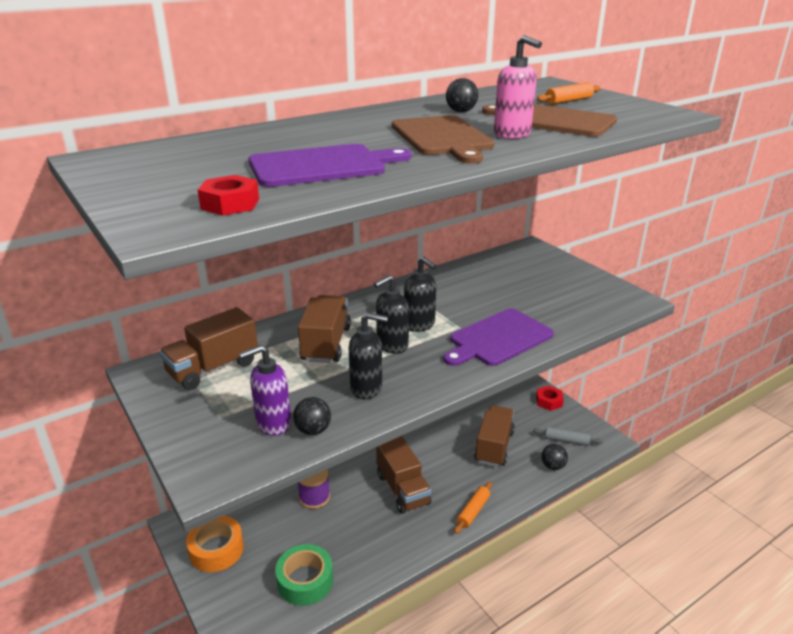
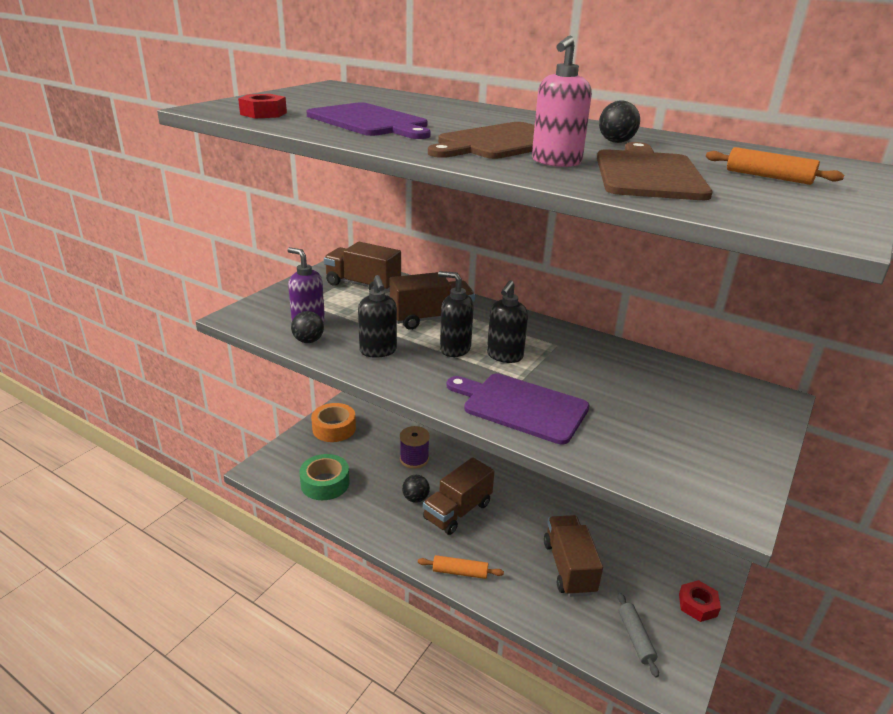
camera: 65 degrees right, 0 degrees up
brown truck [474,405,515,467] -> brown truck turned 90 degrees counterclockwise [544,515,603,597]
black ball [541,444,568,470] -> black ball moved to [402,475,430,503]

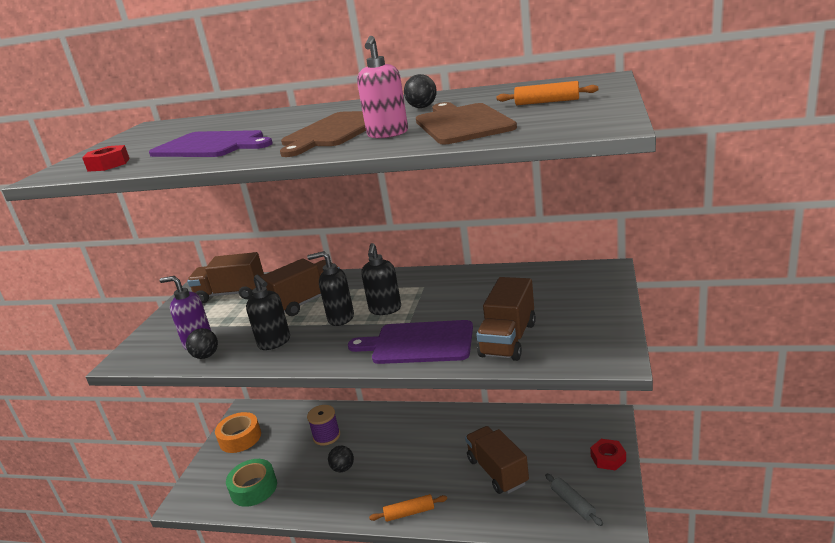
camera: 15 degrees left, 5 degrees down
brown truck [423,457,495,535] -> brown truck moved to [476,277,536,361]

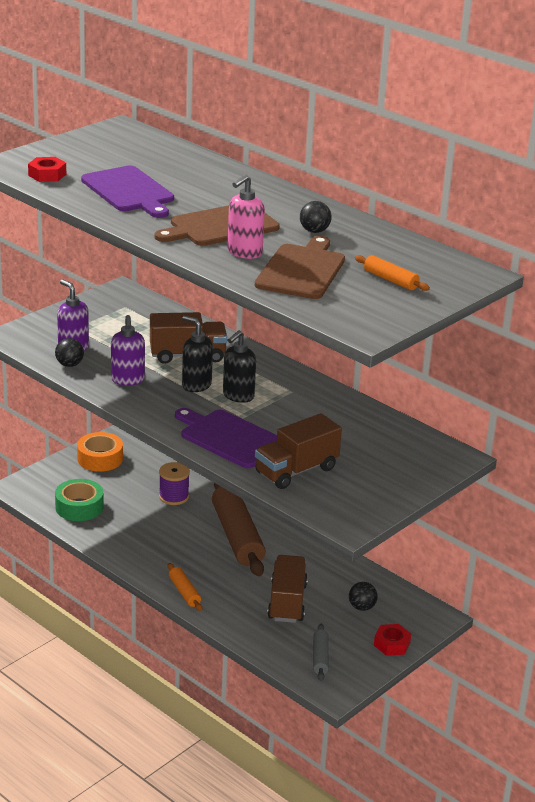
camera: 25 degrees right, 5 degrees up
brown truck [187,252,264,303] -> none
black soap dispenser [246,275,290,350] -> purple soap dispenser [111,315,145,386]
black ball [328,446,354,472] -> black ball moved to [349,582,378,611]
orange rolling pin [369,494,447,522] -> orange rolling pin turned 45 degrees clockwise [168,563,202,611]
none -> brown rolling pin [212,483,266,576]

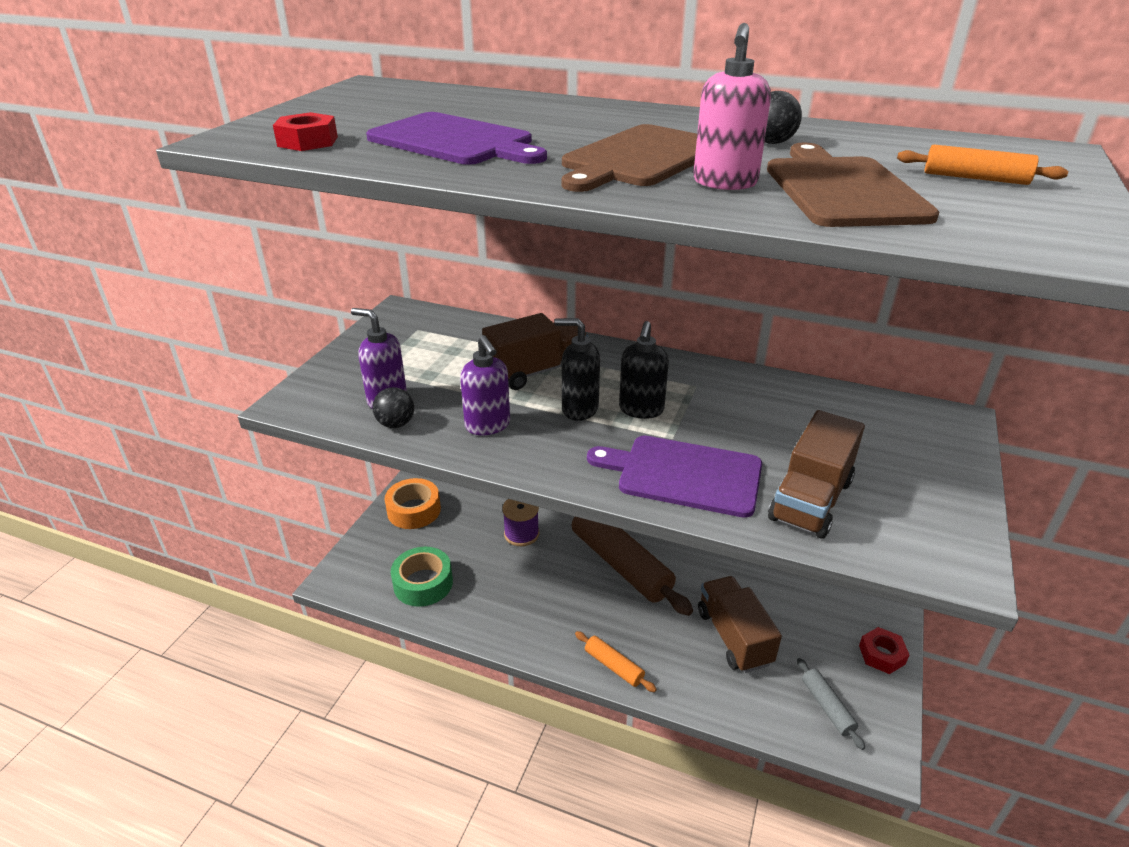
camera: 20 degrees left, 5 degrees up
black ball [349,582,378,611] -> none

